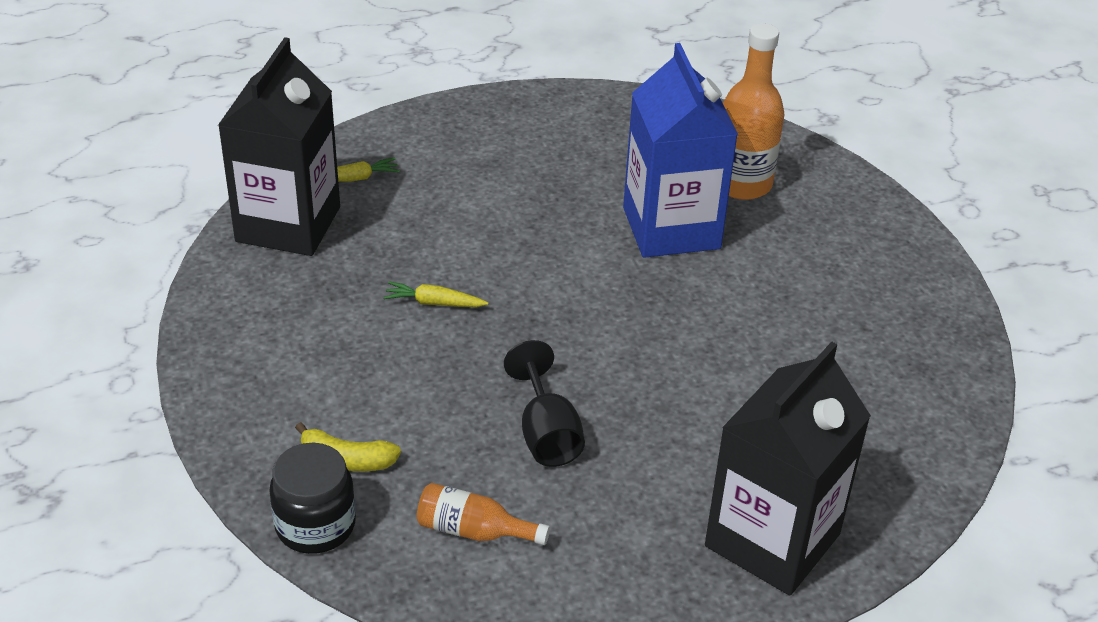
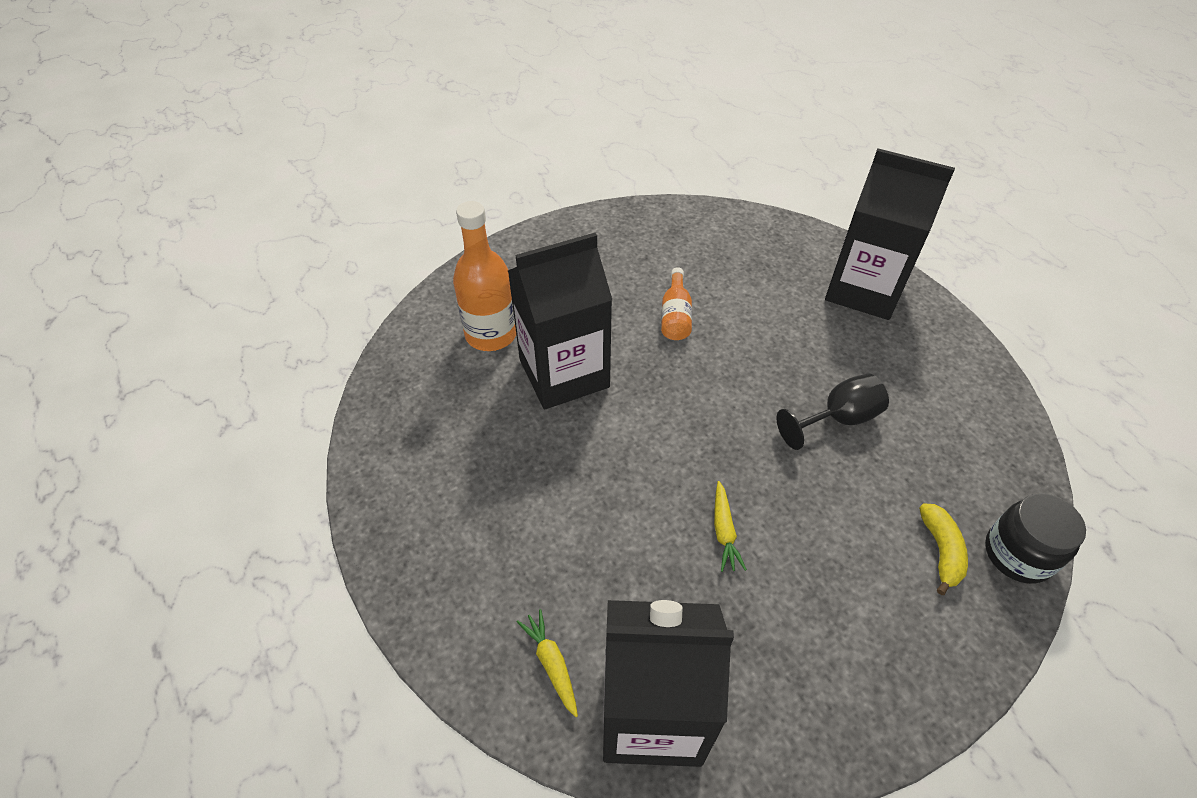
camera: 100 degrees left, 10 degrees up
orange bottle [417,483,550,545] -> orange bottle moved to [661,267,692,340]
blue carton [623,43,738,258] -> black carton [508,233,612,409]

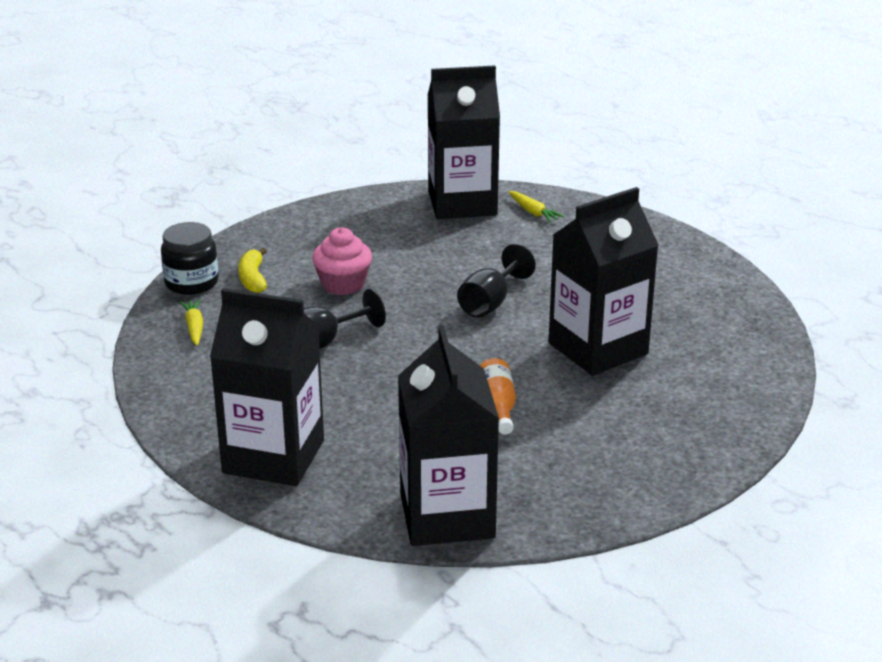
camera: 170 degrees right, 20 degrees down
orange bottle [453,201,516,351] -> none
yellow carrot [714,481,747,572] -> yellow carrot moved to [179,299,203,346]
none -> pink cupcake [312,228,372,295]
none -> black carton [398,325,499,546]
none -> black goblet [457,244,536,317]

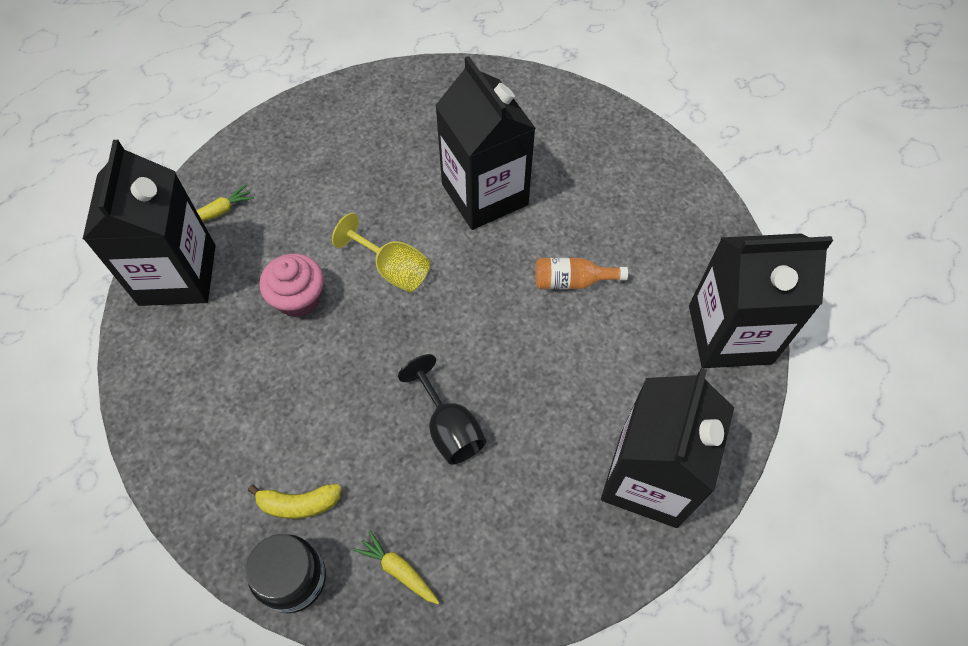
camera: 85 degrees left, 30 degrees up
yellow carrot [179,299,203,346] -> yellow carrot turned 45 degrees clockwise [354,530,440,604]
pink cupcake [312,228,372,295] -> pink cupcake moved to [259,254,324,318]
black goblet [457,244,536,317] -> yellow goblet [332,213,430,292]

